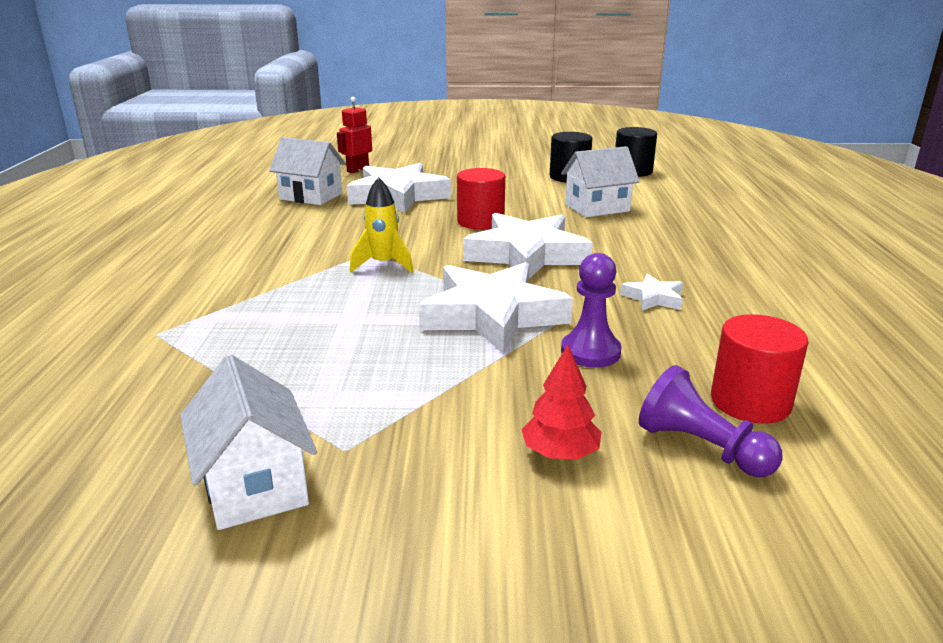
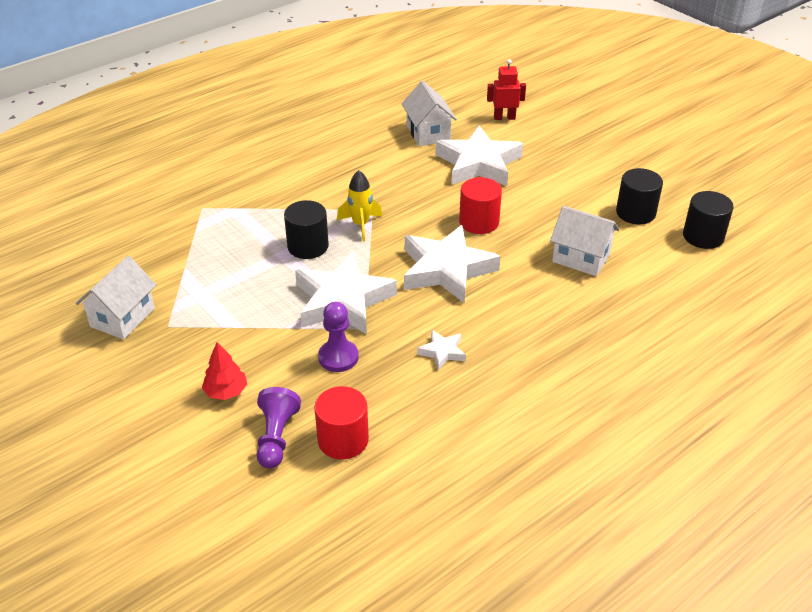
camera: 50 degrees right, 15 degrees up
none -> black cylinder [284,200,329,259]

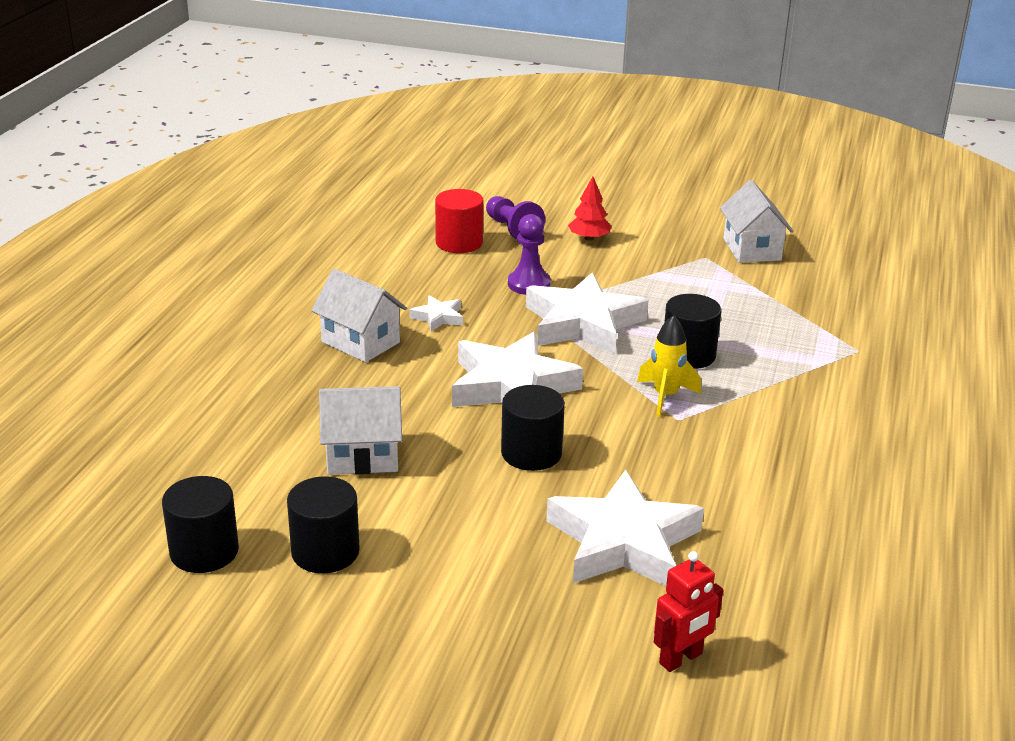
camera: 145 degrees right, 10 degrees down
white house [402,81,457,146] -> white house moved to [311,269,407,362]
red cylinder [459,177,502,234] -> black cylinder [501,385,565,471]

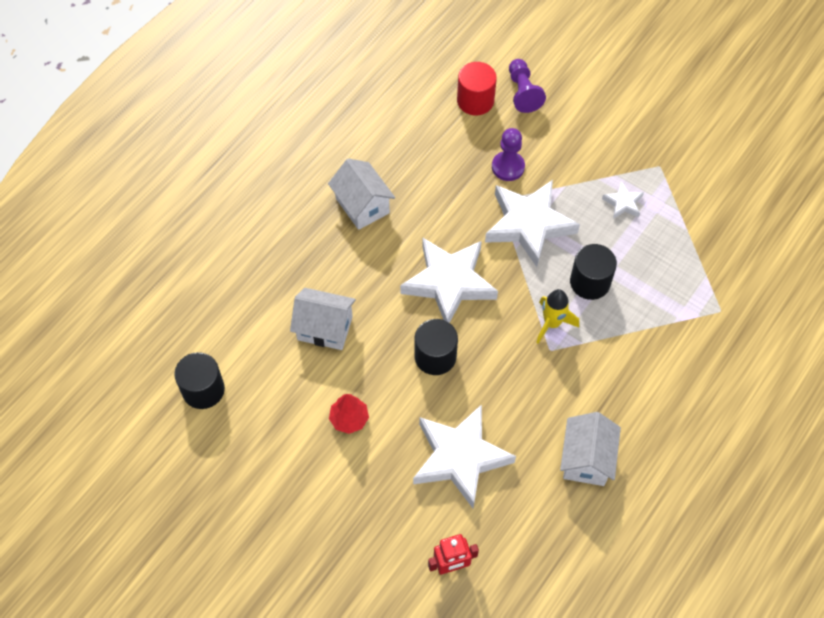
camera: 20 degrees right, 30 degrees up
black cylinder [287,476,360,573] -> none
white star [409,295,463,332] -> white star moved to [602,181,644,219]
red tree [568,176,611,241] -> red tree moved to [329,394,369,434]
white house [720,180,793,263] -> white house moved to [560,412,621,486]

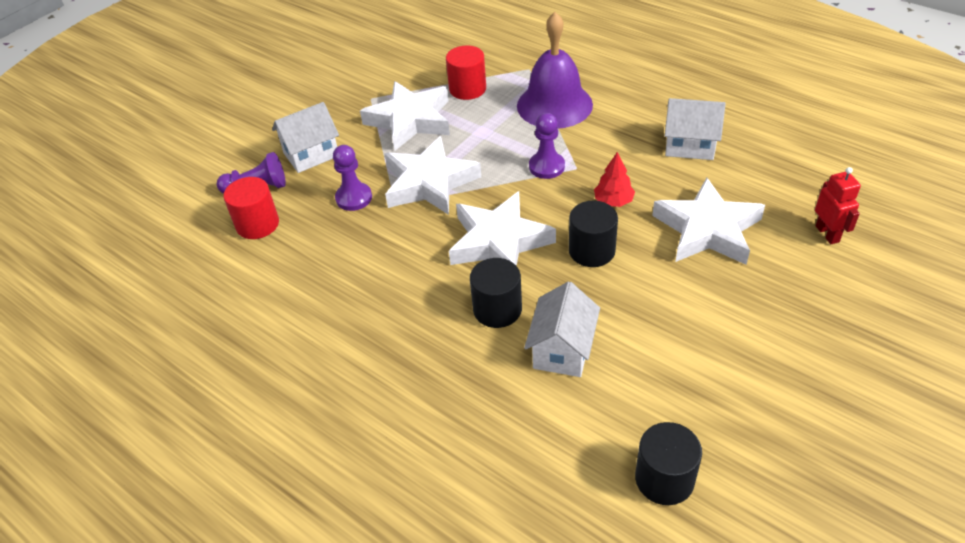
camera: 85 degrees left, 15 degrees down
white house [328,158,395,230] -> white house moved to [272,102,339,173]
red tree [329,394,369,434] -> red tree moved to [594,152,635,207]
yellow rocket [536,289,579,344] -> purple pawn [529,113,565,179]
black cylinder [570,244,617,300] -> black cylinder moved to [470,258,522,328]
white star [602,181,644,219] -> white star [360,81,450,150], size x2.24
none -> red cylinder [446,45,486,100]
none -> purple bell [517,12,593,129]

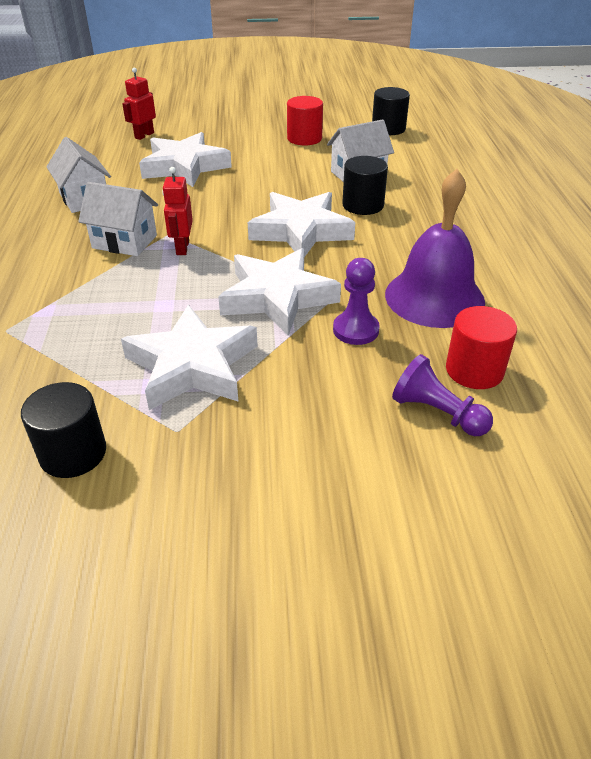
camera: 135 degrees left, 5 degrees down
white house [272,102,339,173] -> white house moved to [78,182,158,256]
red cylinder [446,45,486,100] -> red cylinder moved to [287,96,323,145]
purple bell [517,12,593,129] -> purple bell moved to [385,169,485,328]
purple pawn [529,113,565,179] -> red robot [162,167,193,255]
black cylinder [569,201,618,267] -> black cylinder moved to [21,382,106,478]
red tree [594,152,635,207] -> none

